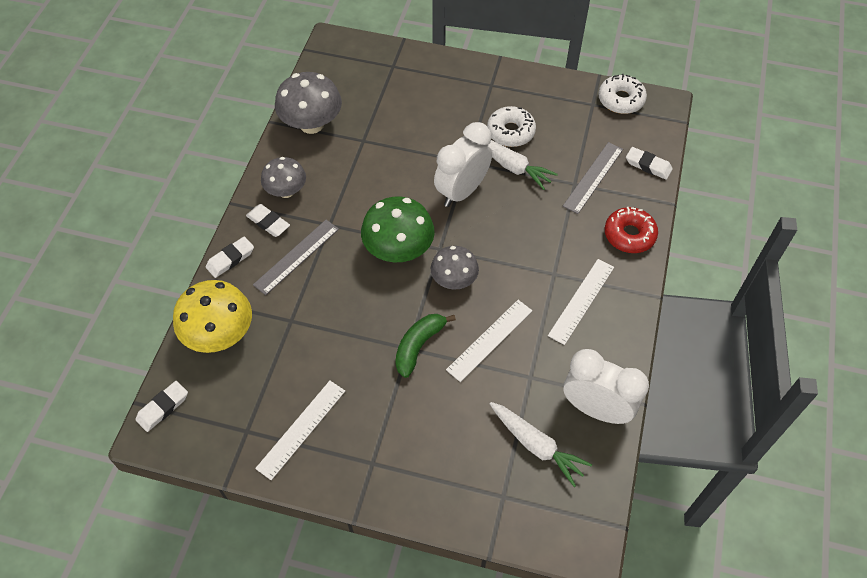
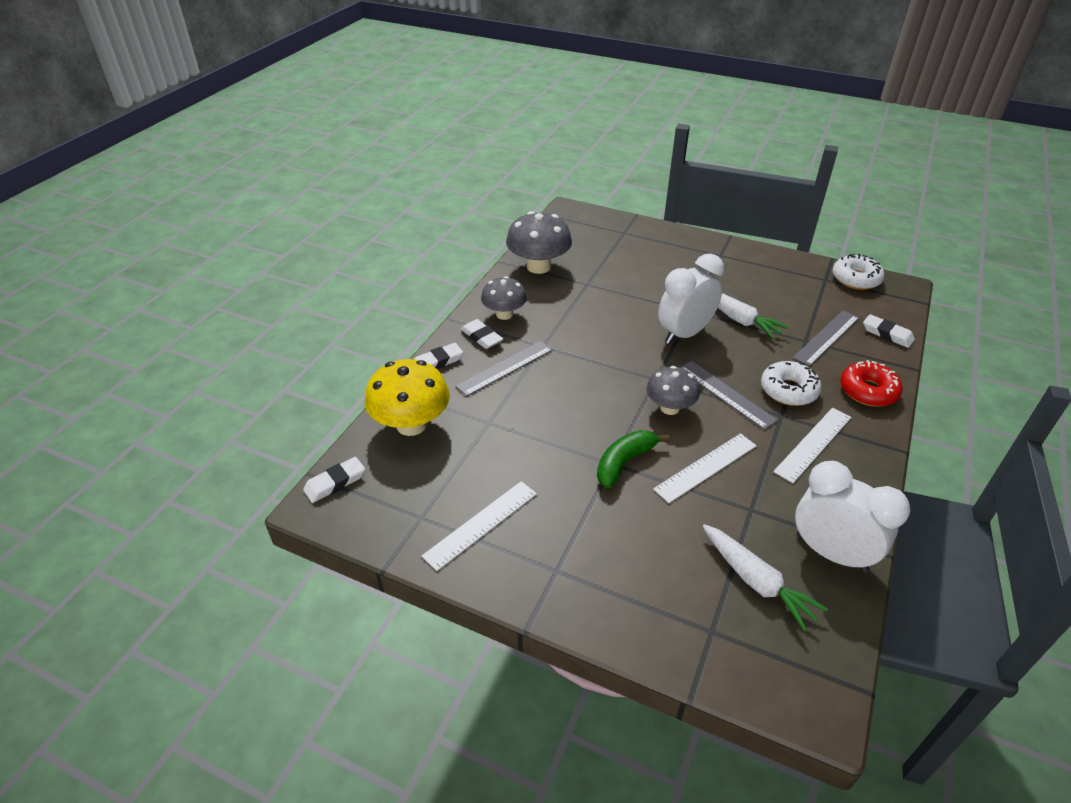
camera: 10 degrees right, 15 degrees down
green mushroom [361,196,435,262] -> none
white donut [487,106,536,147] -> white donut moved to [761,361,822,406]
none -> grey ruler [680,361,778,430]

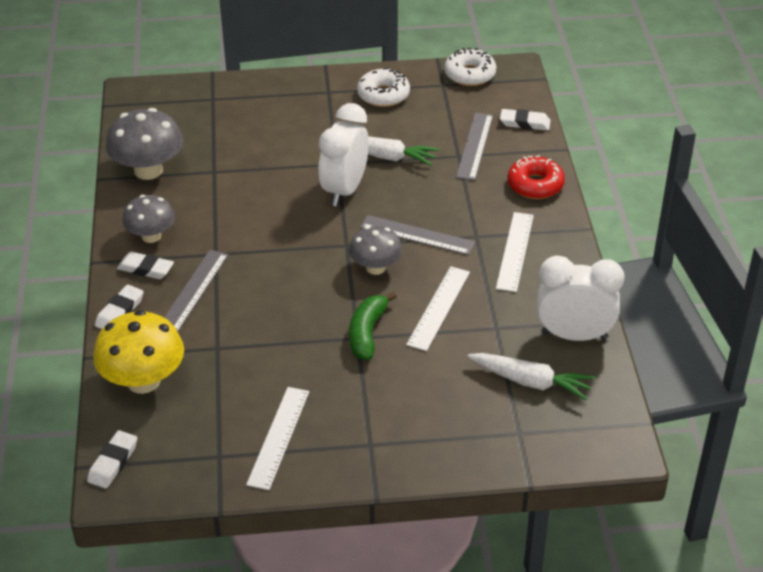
camera: 30 degrees left, 0 degrees up
white donut [761,361,822,406] -> white donut moved to [357,68,410,107]

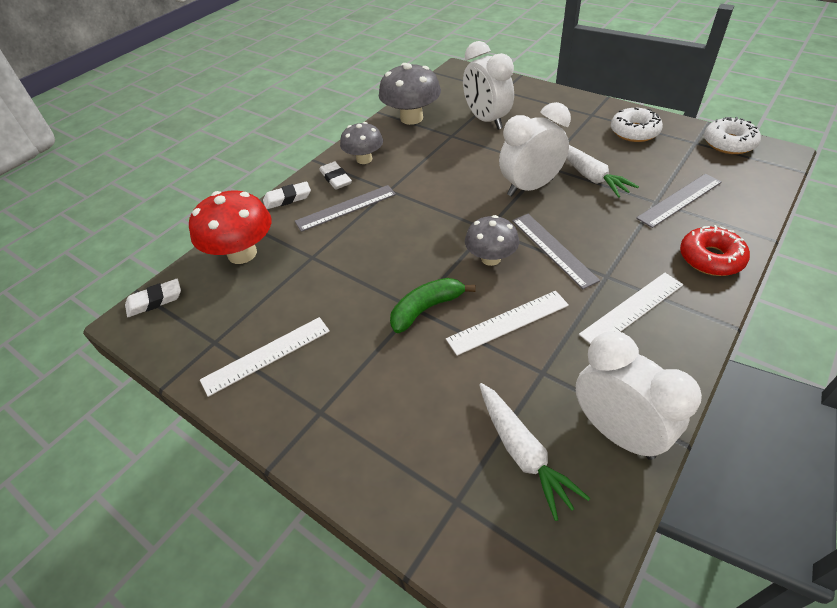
camera: 45 degrees right, 5 degrees up
yellow mushroom [93,310,184,394] -> red mushroom [189,191,271,264]
white eraser [500,109,551,131] -> none
none -> white clock [463,41,514,130]

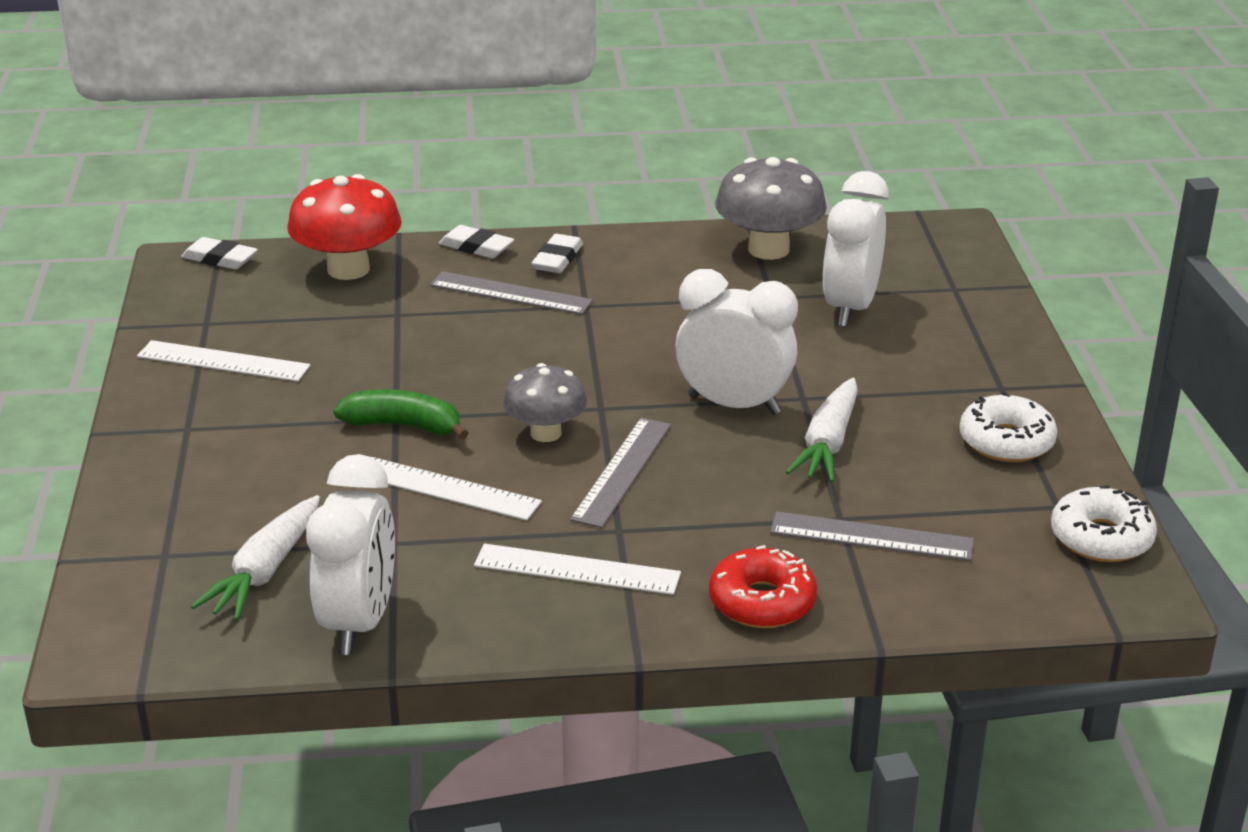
camera: 45 degrees right, 15 degrees down
grey mushroom [340,122,383,164] -> none

